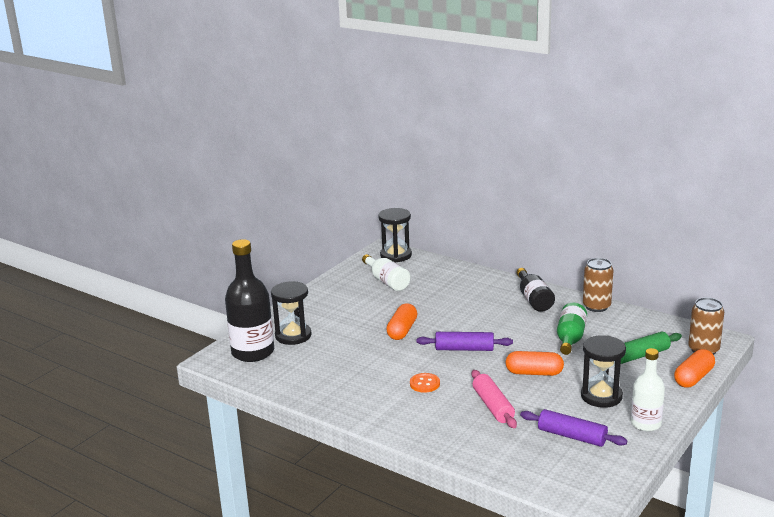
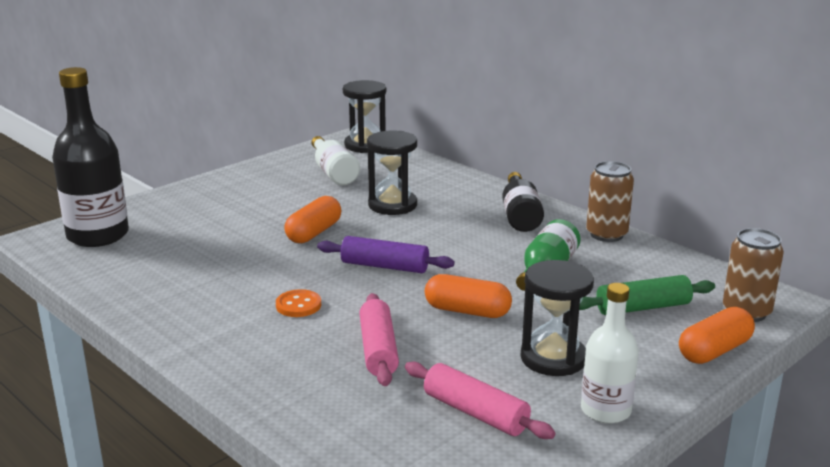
camera: 10 degrees right, 0 degrees up
black hourglass [271,281,312,345] -> black hourglass moved to [367,131,417,215]
purple rolling pin [520,409,627,447] -> pink rolling pin [405,362,555,439]

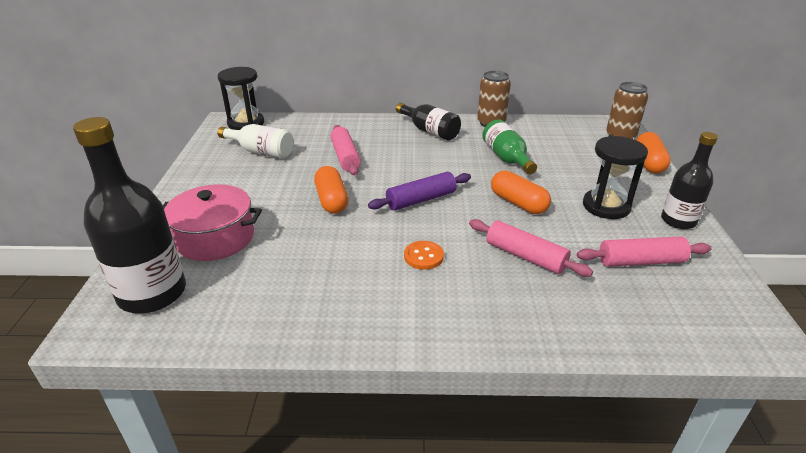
camera: 45 degrees left, 10 degrees up
black hourglass [367,131,417,215] -> pink rolling pin [330,125,361,175]
orange capsule [425,274,512,318] -> orange capsule turned 75 degrees clockwise [491,171,551,214]
green rolling pin [579,275,715,315] -> none
white bottle [581,283,639,424] -> black bottle [661,132,718,229]
none -> pink pot [163,184,262,261]

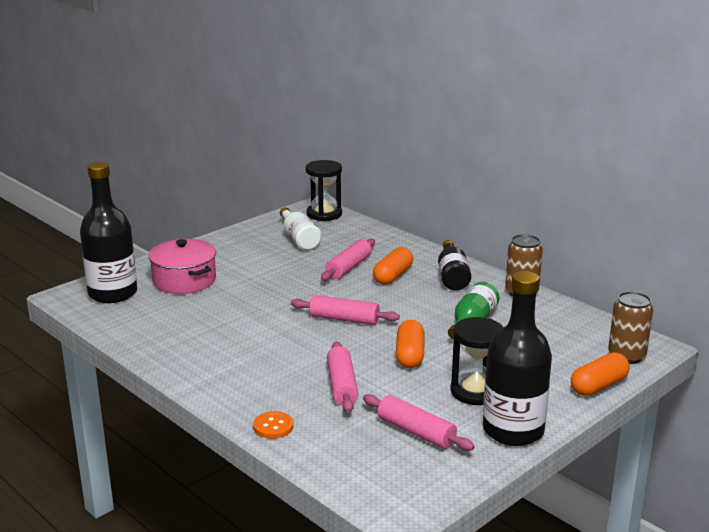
camera: 45 degrees right, 10 degrees down
orange capsule [314,166,348,214] -> orange capsule moved to [373,247,413,285]
purple rolling pin [368,172,471,211] -> pink rolling pin [291,295,400,325]
orange button [404,241,444,270] -> orange button moved to [253,411,294,439]
black bottle [661,132,718,229] -> black bottle [483,271,552,446], size x1.65

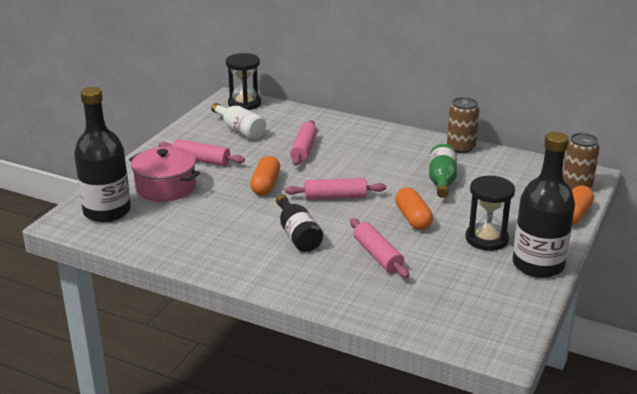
camera: 20 degrees left, 5 degrees up
orange button [253,411,294,439] -> none
pink rolling pin [363,394,475,451] -> pink rolling pin moved to [158,139,245,166]
orange capsule [373,247,413,285] -> orange capsule moved to [250,156,280,195]
black bottle [438,240,471,290] -> black bottle moved to [276,194,323,252]

